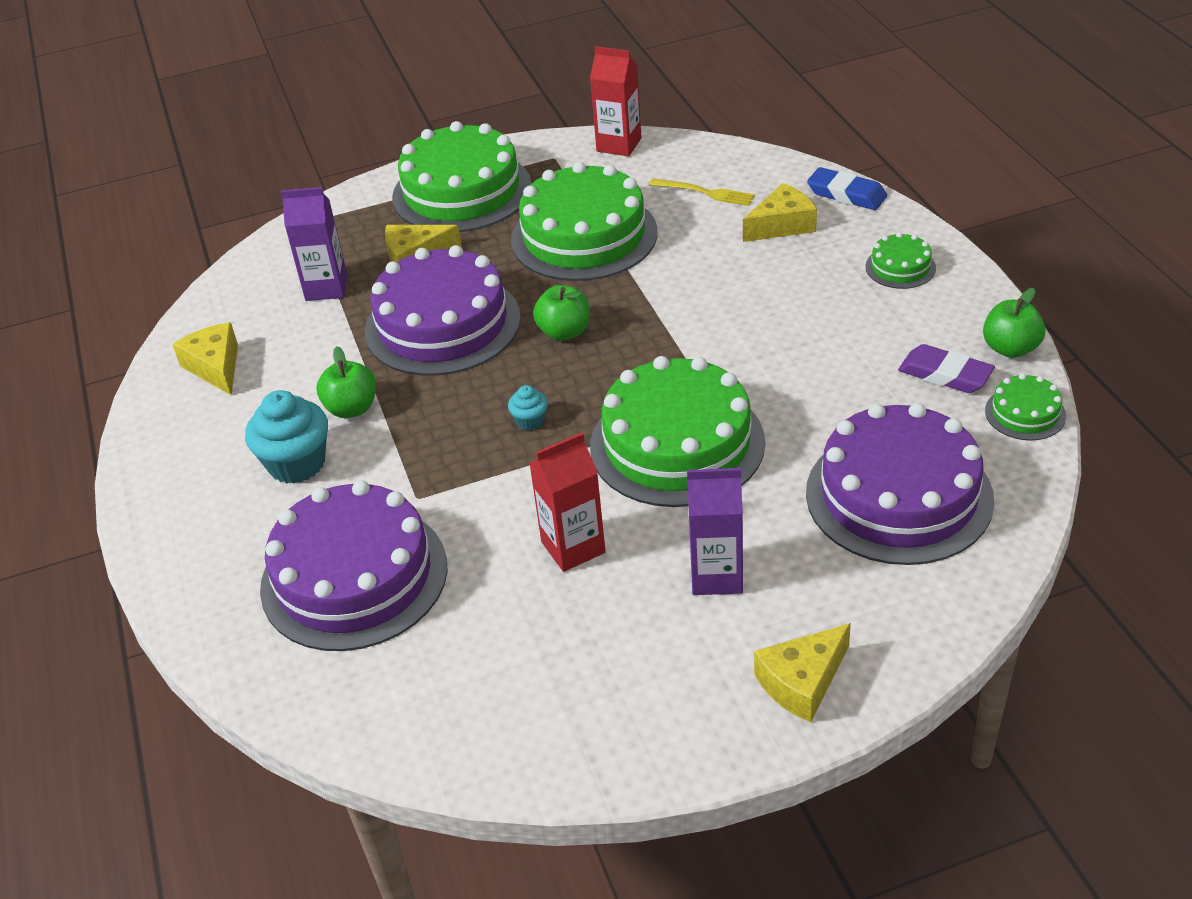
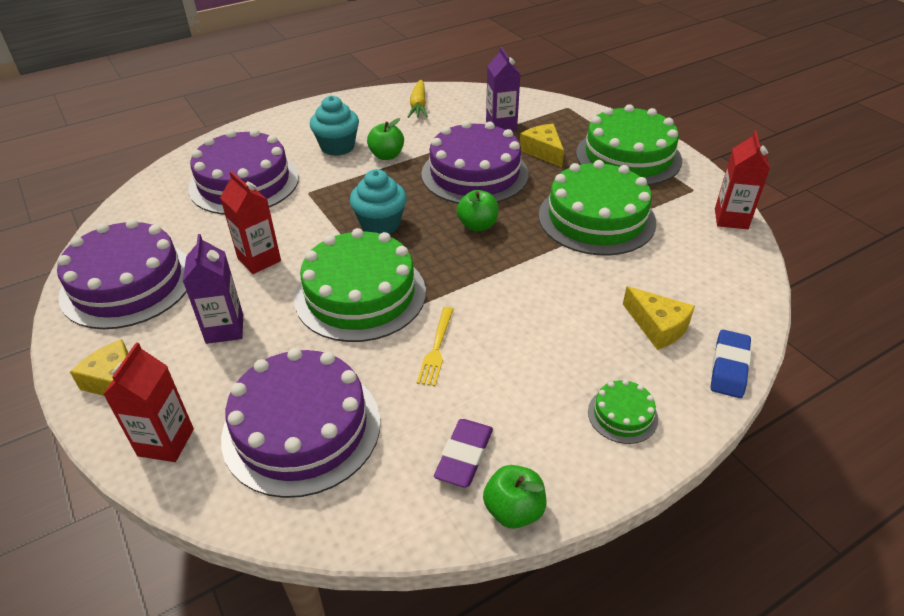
camera: 75 degrees right, 0 degrees up
yellow cheese [172,323,238,396] -> yellow carrot [408,79,428,118]
turquoise cupcake [508,385,548,430] -> turquoise cupcake [350,169,407,234], size x2.02
yellow fork [649,179,755,206] -> yellow fork moved to [417,307,454,386]
green cake [985,373,1066,440] -> none
none -> purple cake [57,219,187,329]
none -> red carton [103,342,194,462]

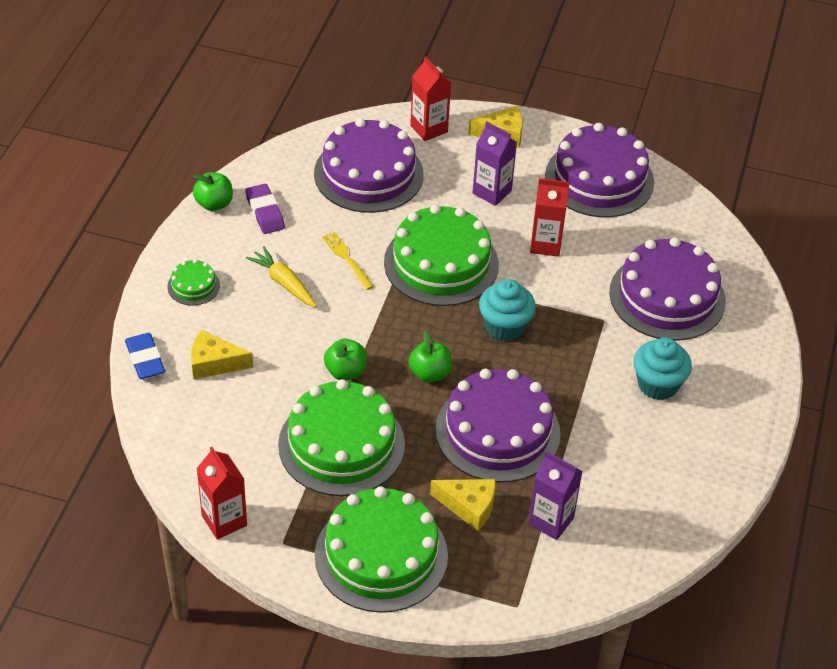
camera: 135 degrees right, 5 degrees up
green apple [367,118,404,160] -> green apple moved to [324,339,367,380]
yellow carrot [408,79,428,118] -> yellow carrot moved to [246,246,317,307]

